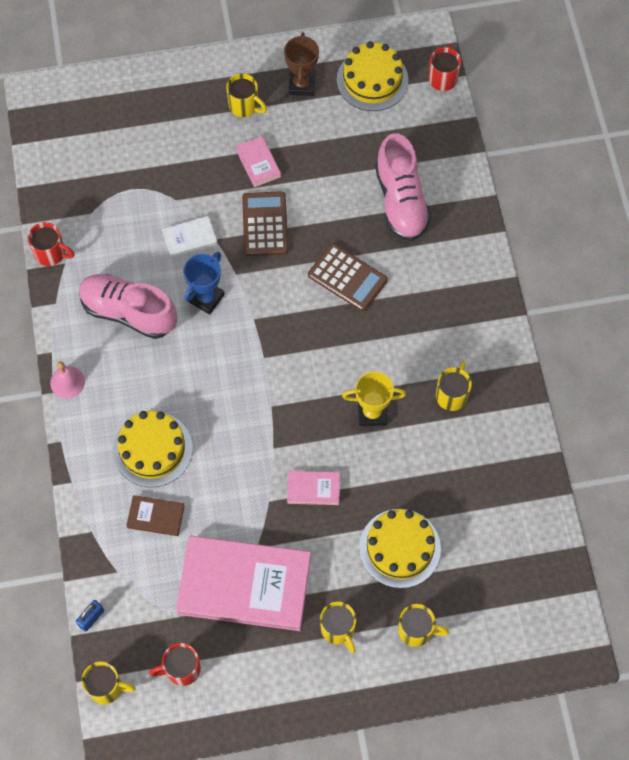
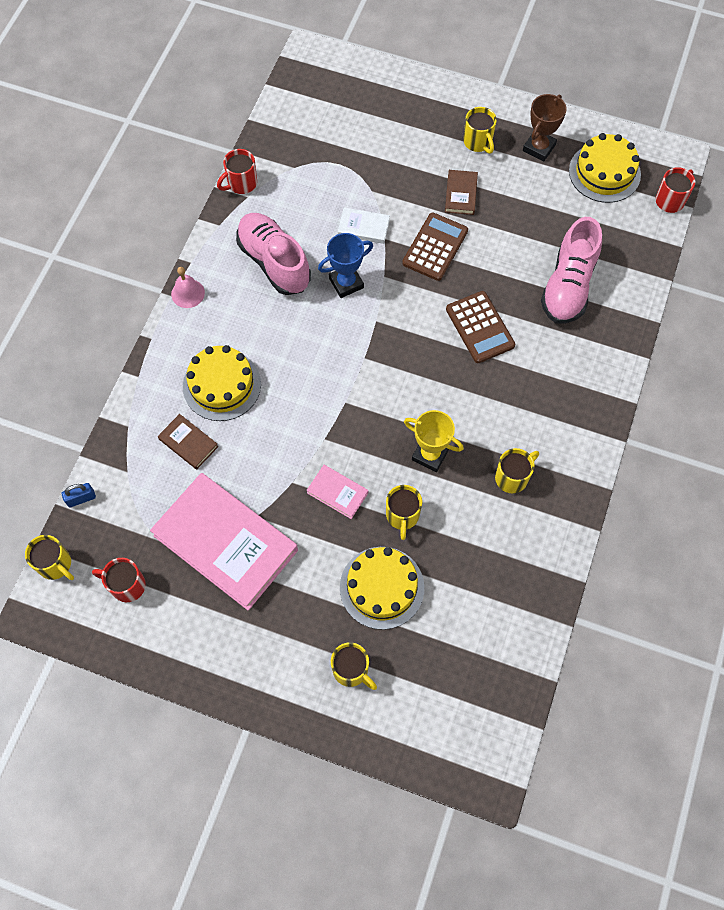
camera: 30 degrees right, 0 degrees up
red mug [28,222,75,266] -> red mug turned 90 degrees clockwise [217,149,257,194]
pink book [235,136,281,188] -> brown book [445,170,478,215]
yellow mug [320,601,356,653] -> yellow mug moved to [386,485,422,540]

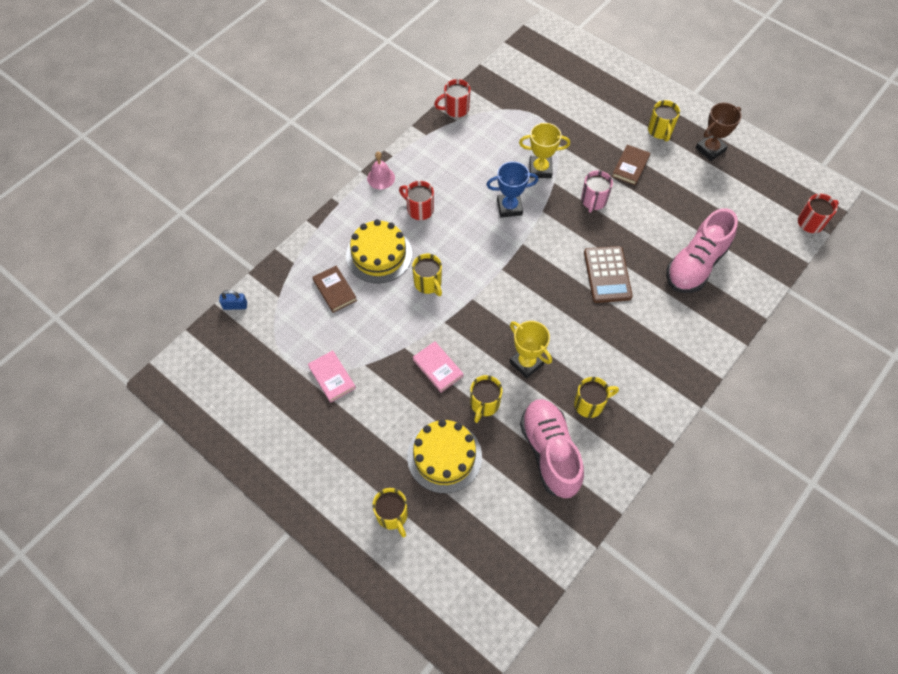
camera: 20 degrees right, 5 degrees down
yellow mug [25,535,74,580] -> yellow mug moved to [412,254,442,296]
red mug [92,558,146,602] -> red mug moved to [399,181,434,220]
pink book [150,473,298,611] -> pink book [308,350,356,403], size x0.43
pink shoe [236,213,311,295] -> pink shoe moved to [520,399,584,498]
white book [338,207,390,244] -> yellow trophy [519,123,570,178]
brown calculator [402,212,468,281] -> pink mug [581,171,613,213]
yellow cake [569,133,641,203] -> none

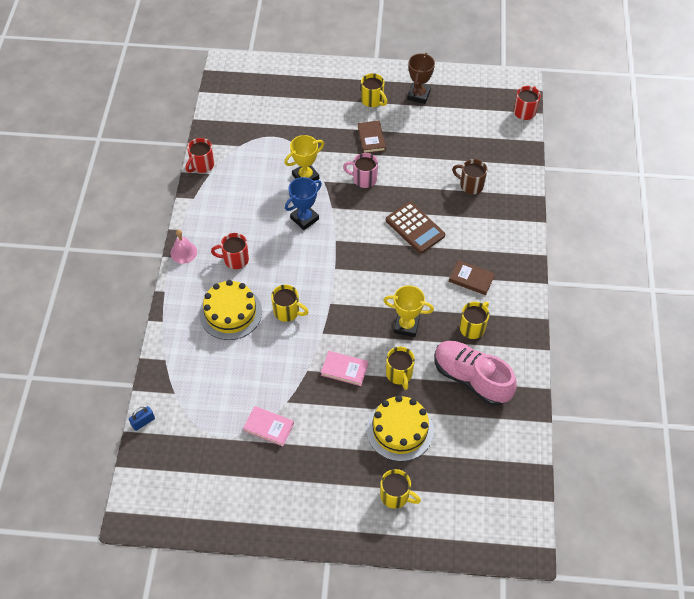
camera: 35 degrees left, 5 degrees down
brown book [312,265,357,313] -> brown book moved to [449,260,495,295]
pink mug [581,171,613,213] -> pink mug turned 120 degrees clockwise [343,153,378,188]
pink shoe [666,208,738,293] -> brown mug [452,159,488,194]

